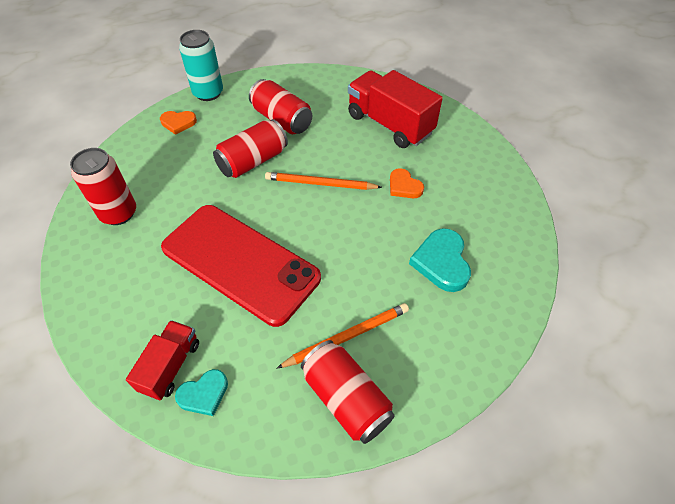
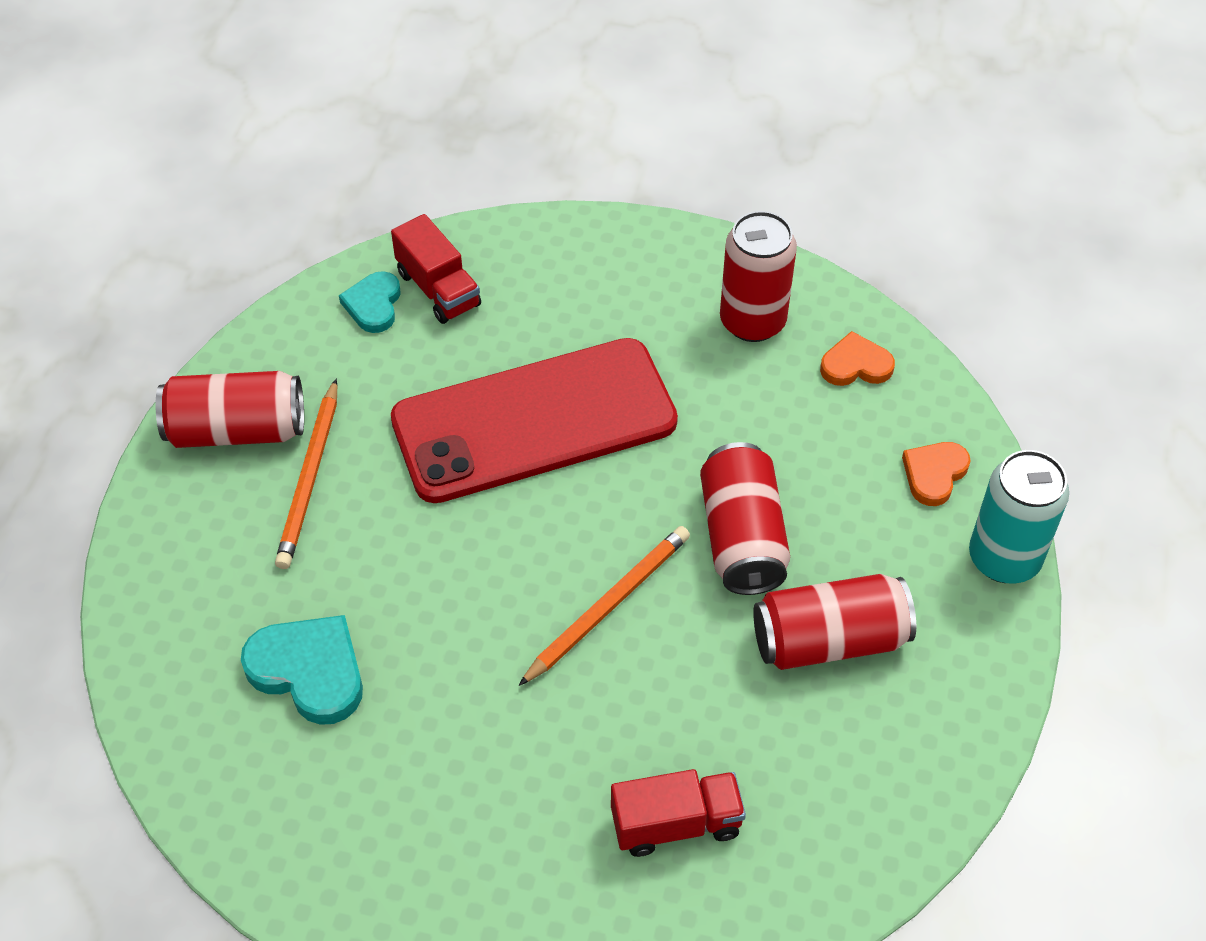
camera: 125 degrees right, 0 degrees up
red truck [348,70,443,148] -> red truck [611,769,746,857], size x0.58
orange heart [390,168,424,198] -> orange heart moved to [820,331,895,386]

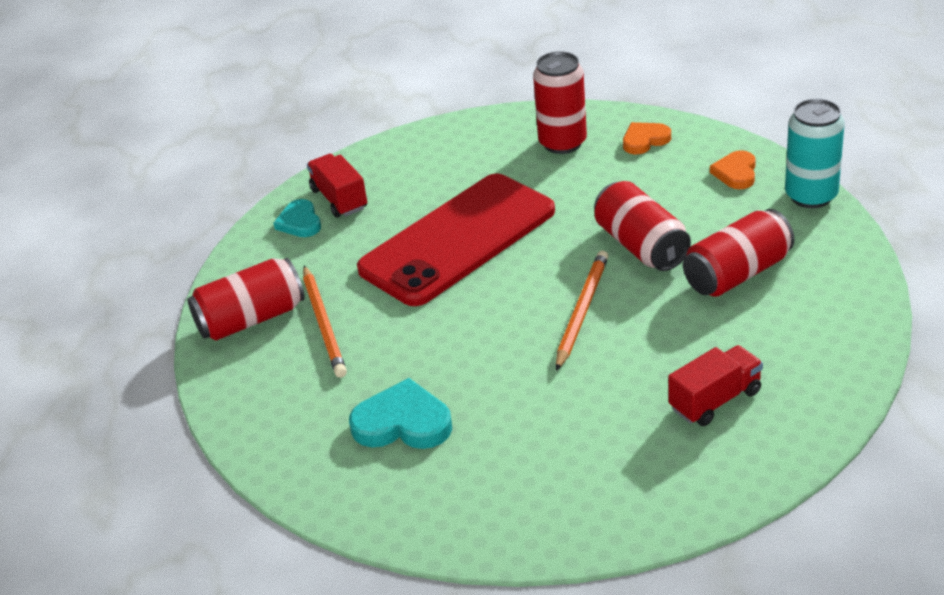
camera: 20 degrees left, 15 degrees down
red truck [391,214,481,324] -> red truck turned 150 degrees counterclockwise [307,154,367,218]

